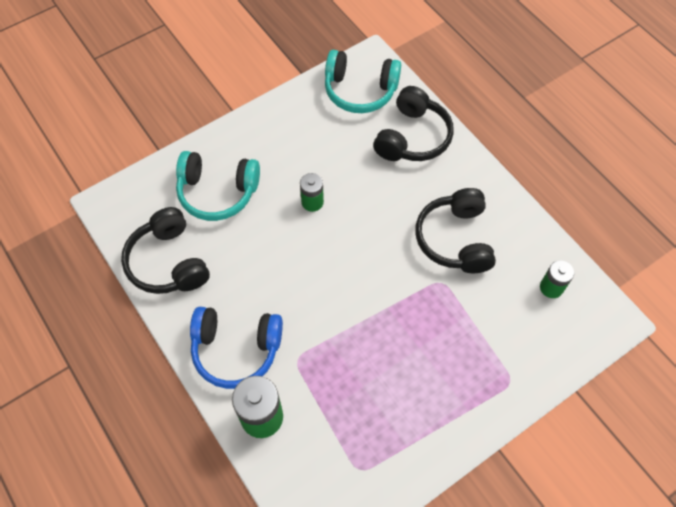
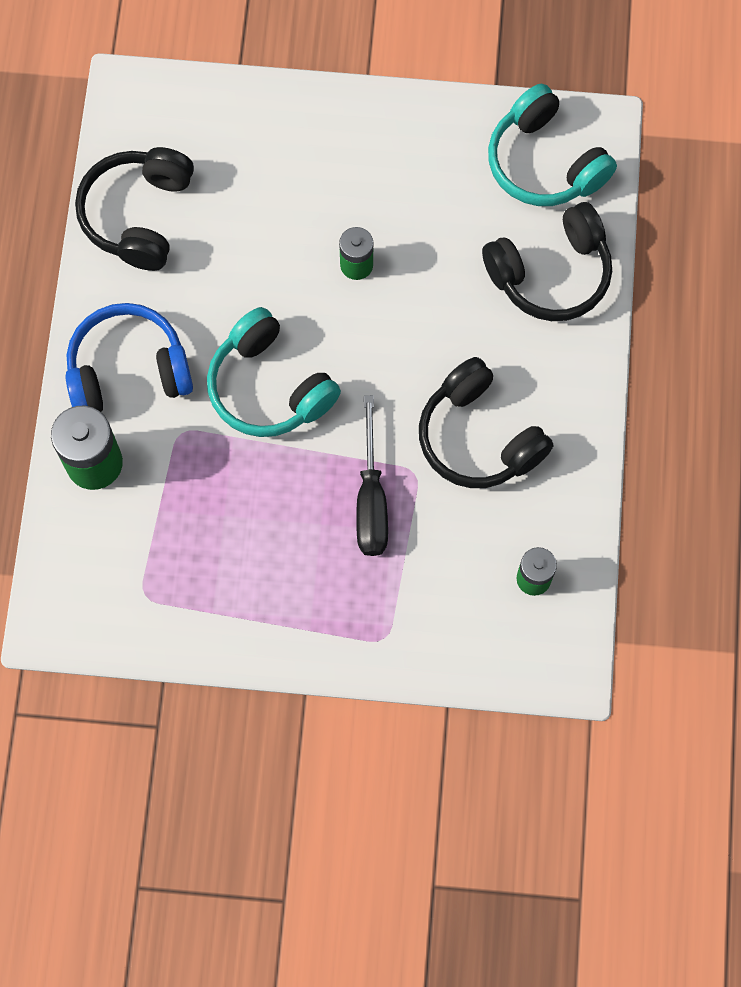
camera: 40 degrees right, 10 degrees up
turquoise headphones [176,151,260,221] -> turquoise headphones moved to [207,307,341,437]
blue headphones [190,307,283,389] -> blue headphones turned 120 degrees clockwise [65,303,193,412]
black headphones [415,188,496,273] -> black headphones turned 75 degrees counterclockwise [419,357,553,488]
none -> black screwdriver [356,395,388,556]

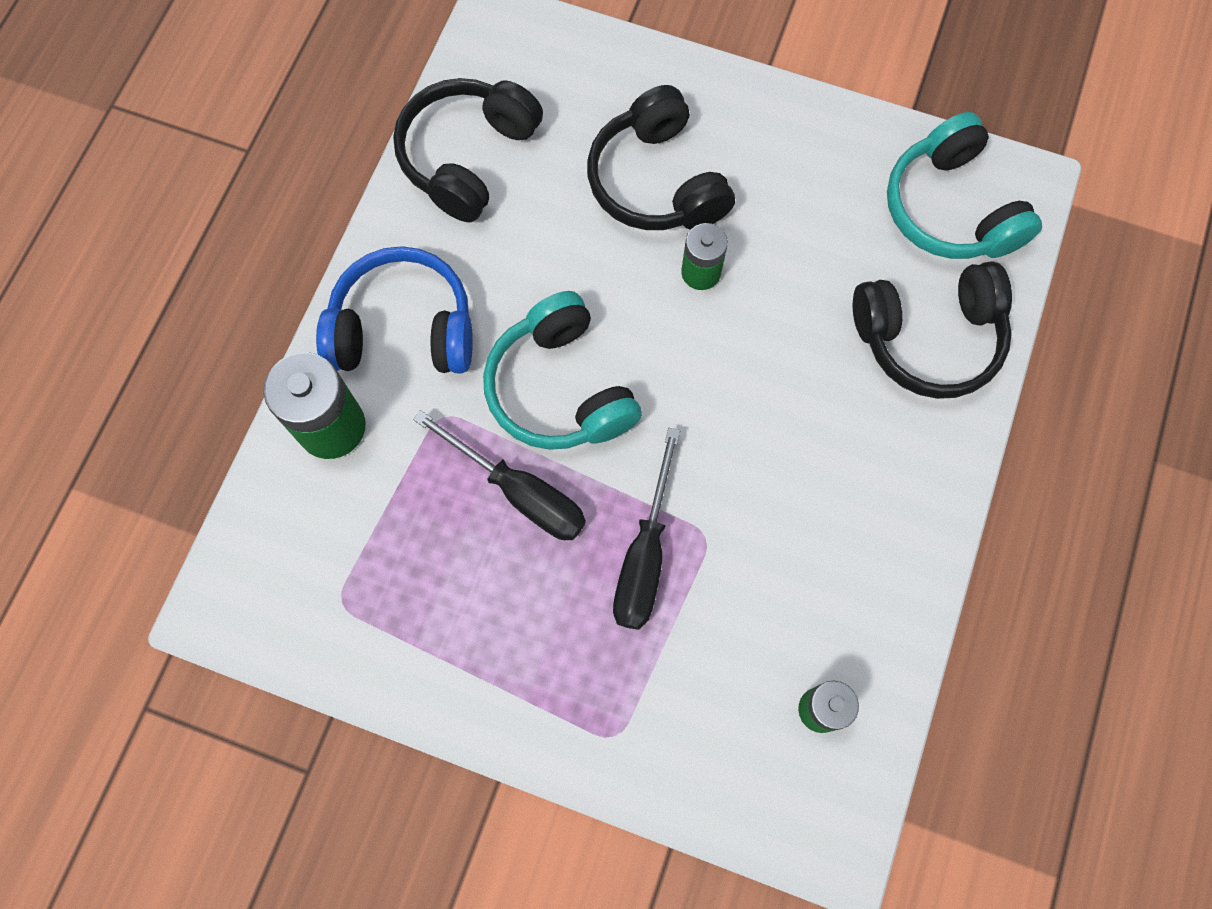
camera: 15 degrees right, 0 degrees up
black headphones [419,357,553,488] -> black headphones moved to [587,85,735,230]
none -> black screwdriver [413,410,586,540]

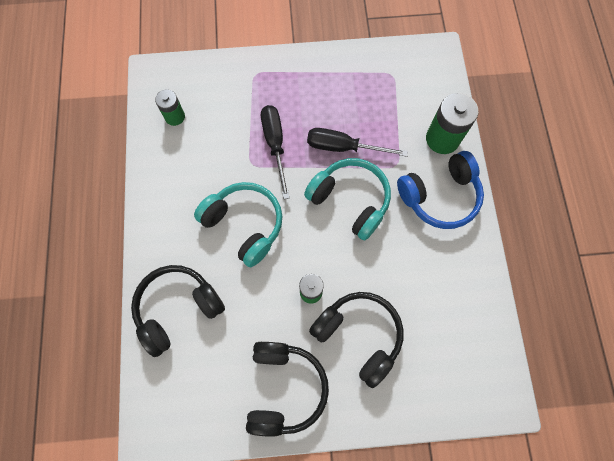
camera: 155 degrees right, 0 degrees up
black headphones [393,78,543,222] -> black headphones moved to [246,342,329,437]
turquoise headphones [887,112,1042,259] -> turquoise headphones moved to [194,182,283,267]

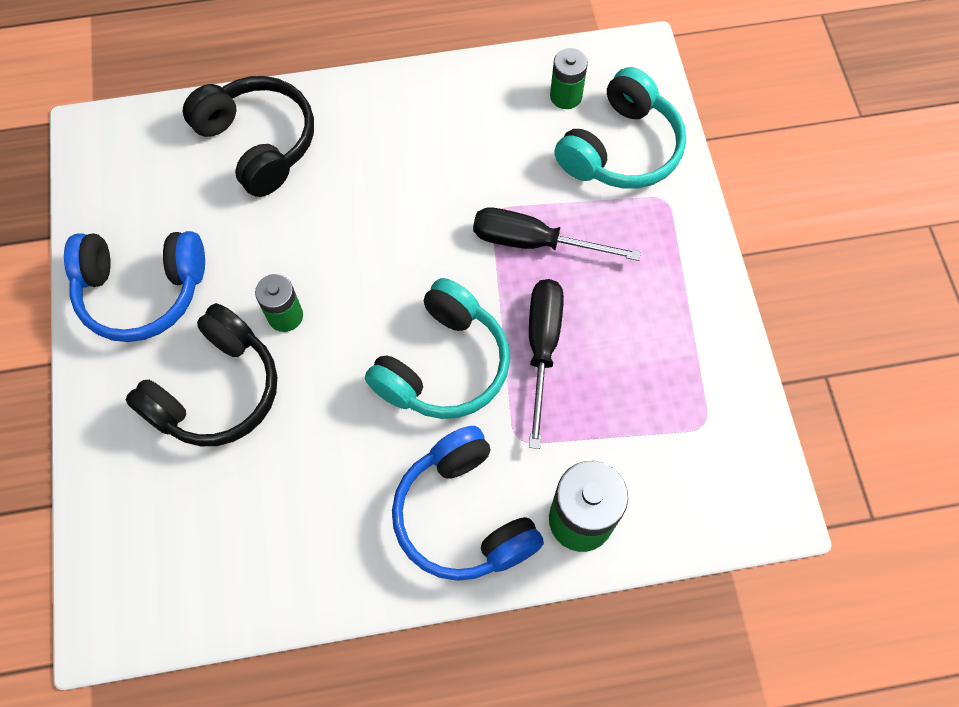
camera: 85 degrees right, 5 degrees down
turquoise headphones [194,182,283,267] -> turquoise headphones moved to [554,67,686,189]
black headphones [246,342,329,437] -> blue headphones [64,231,205,342]
black screwdriver [261,105,290,199] -> black screwdriver turned 150 degrees counterclockwise [473,207,641,261]

